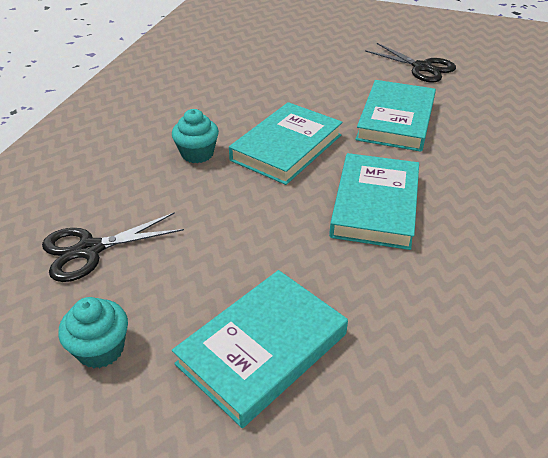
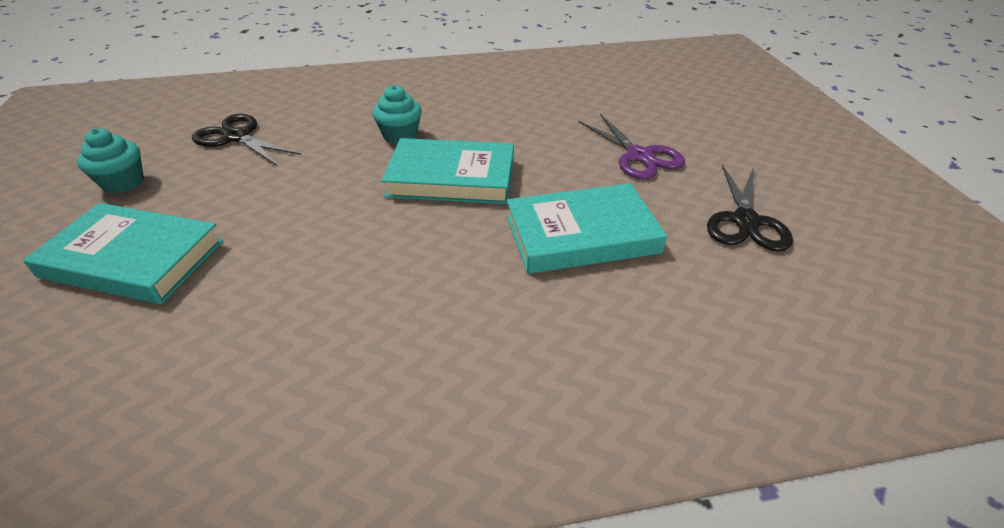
camera: 60 degrees right, 0 degrees up
turquoise book [329,153,419,250] -> none
none -> purple scissors [579,114,685,179]

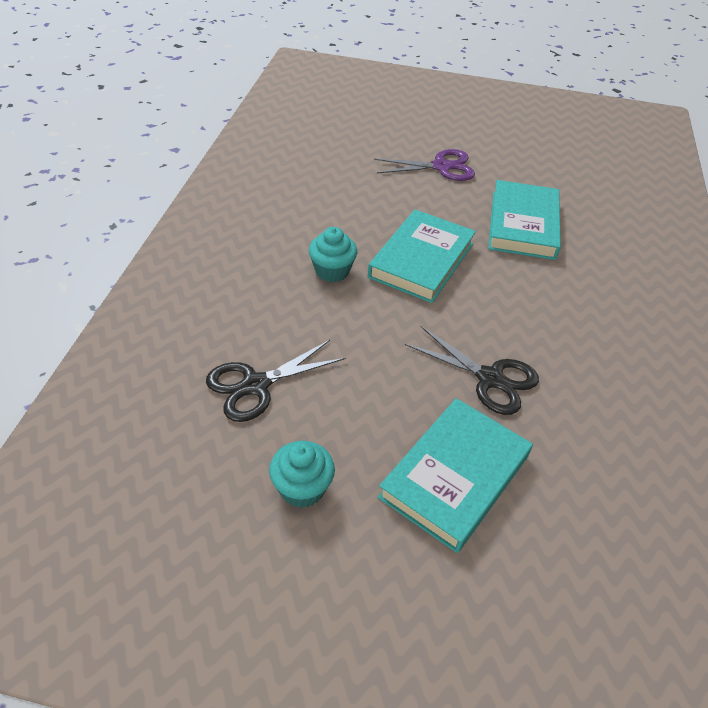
camera: 70 degrees left, 5 degrees up
black scissors [707,164,793,252] -> black scissors moved to [405,326,539,415]

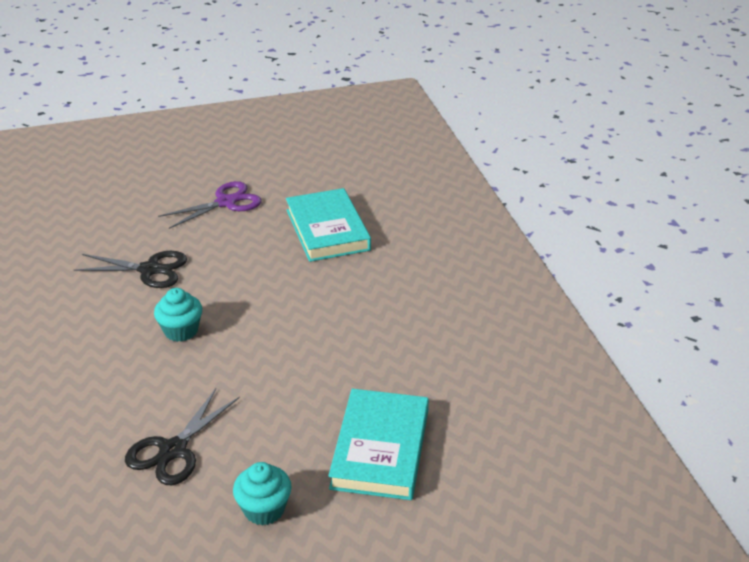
camera: 25 degrees left, 10 degrees down
turquoise book [368,209,476,303] -> none
black scissors [405,326,539,415] -> black scissors moved to [74,251,187,288]

